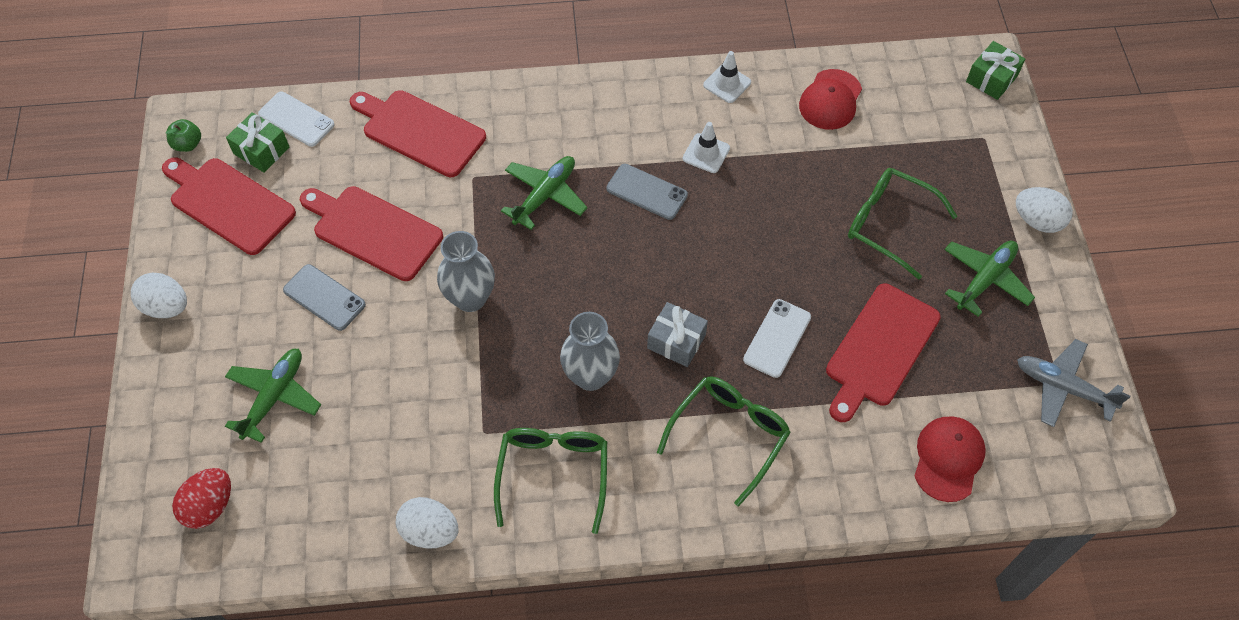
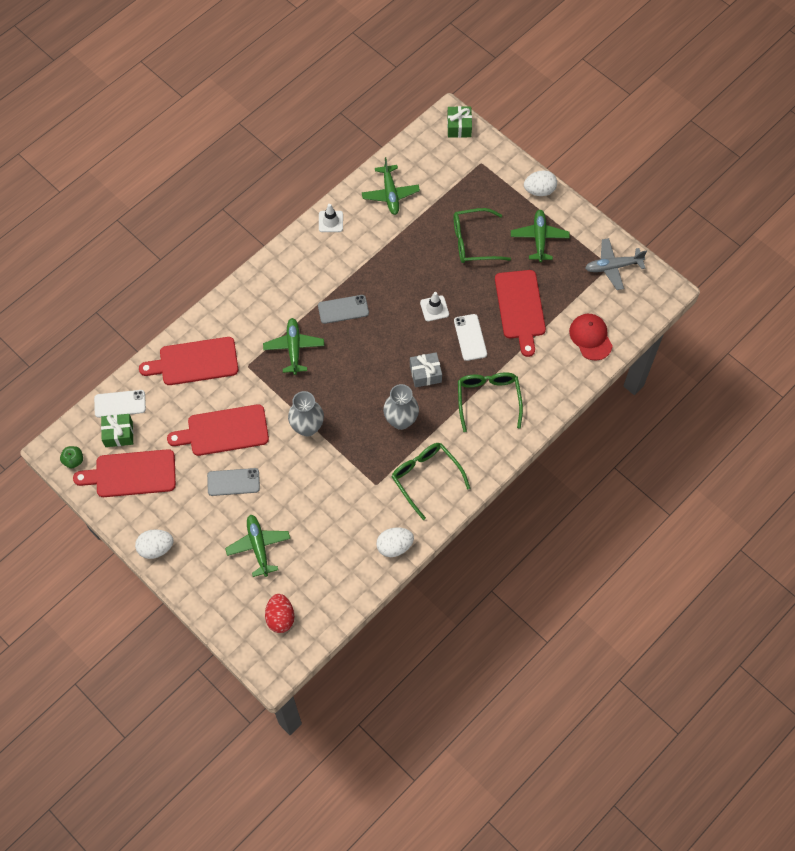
camera: 40 degrees left, 5 degrees up
white traffic cone [683,122,730,173] -> white traffic cone moved to [420,292,449,321]
red cap [799,69,862,130] -> green plane [362,157,420,215]

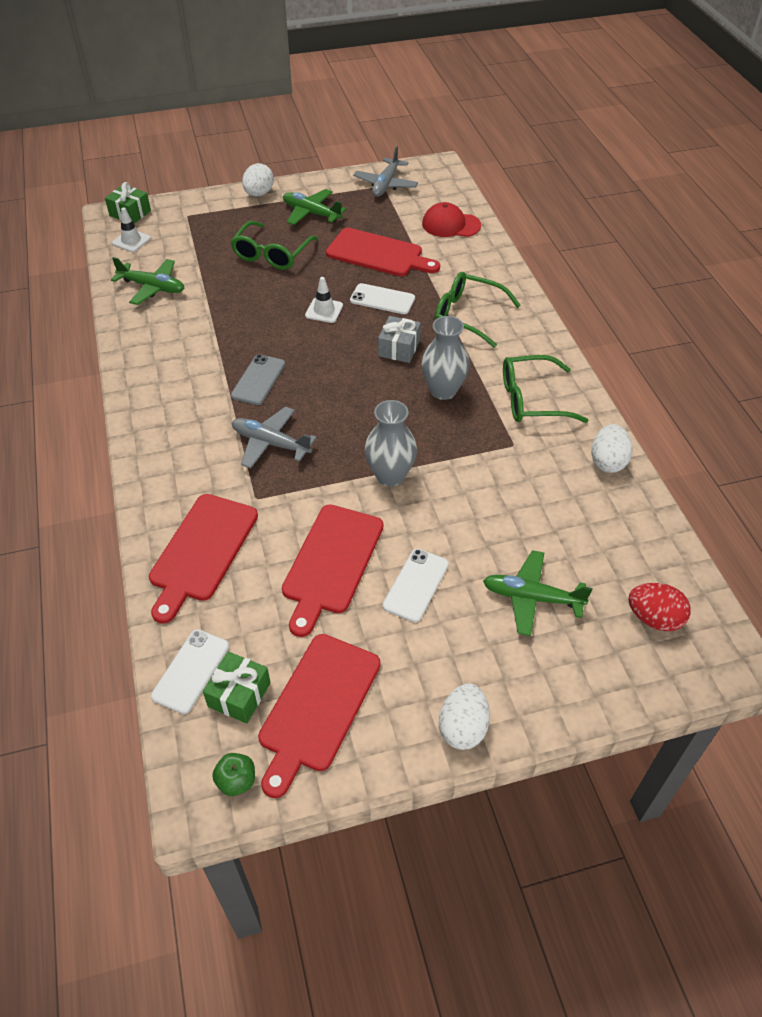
camera: 60 degrees left, 15 degrees down
grey phone [207,468,260,496] -> white phone [383,549,449,622]
green plane [263,318,324,375] -> grey plane [232,406,317,469]
white traffic cone [319,204,343,232] -> white traffic cone moved to [112,208,151,252]

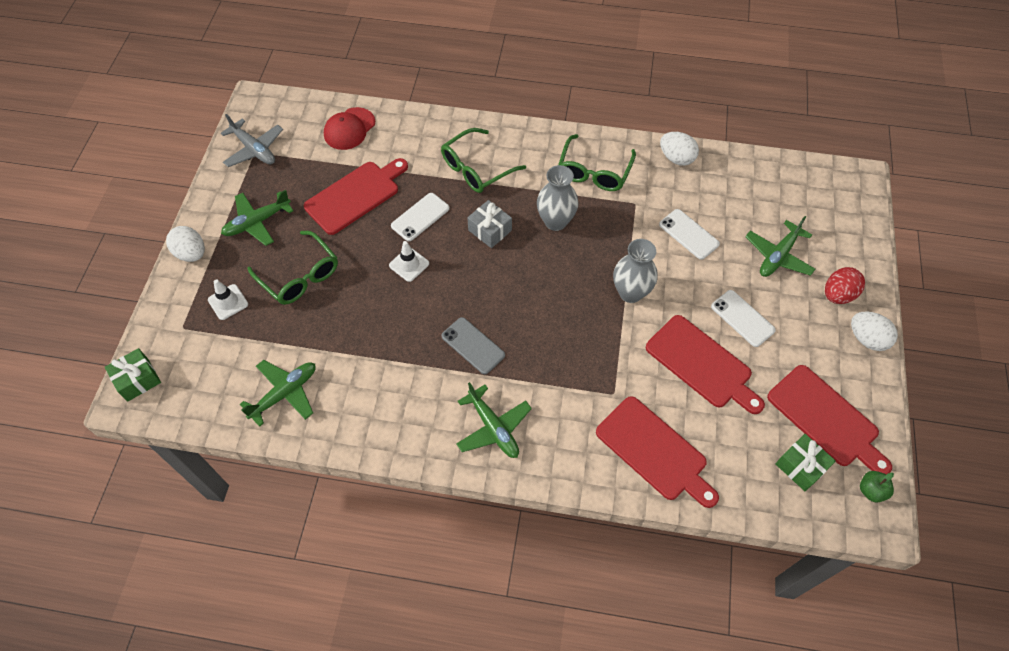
camera: 65 degrees left, 10 degrees up
white traffic cone [112,208,151,252] -> white traffic cone moved to [208,279,248,320]
white phone [151,629,229,714] -> white phone moved to [659,209,720,260]
grey plane [232,406,317,469] -> none
red egg [628,583,691,631] -> red egg moved to [825,267,865,304]
none -> green plane [456,382,532,458]

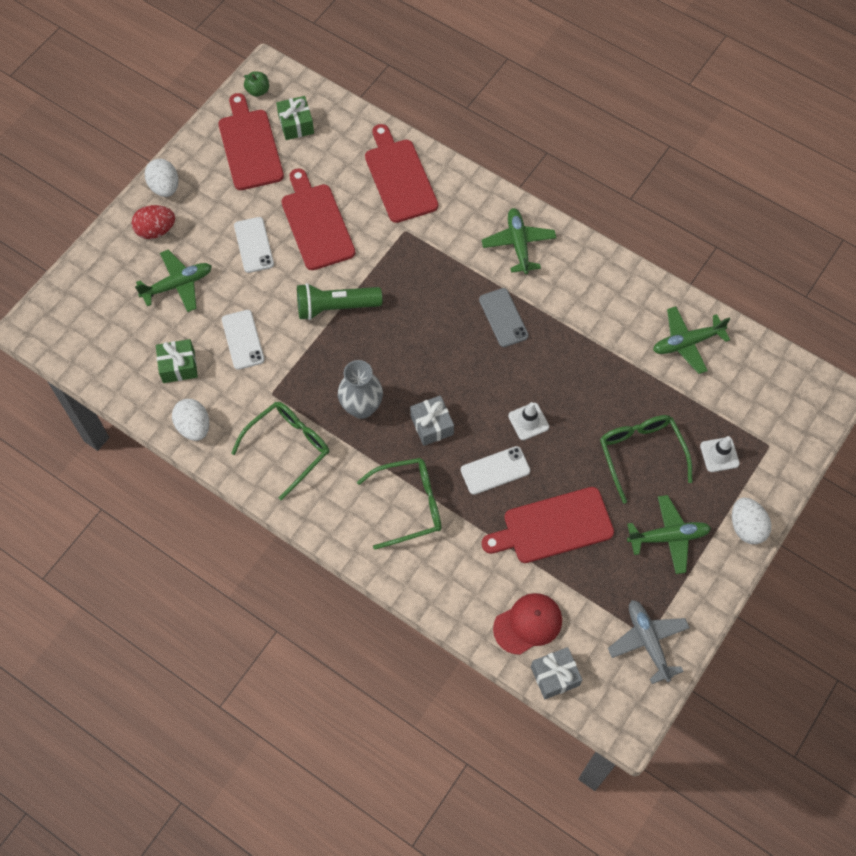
camera: 155 degrees left, 5 degrees up
green gift [105,348,161,402] -> green gift moved to [156,339,198,383]
grey vase [613,239,657,303] -> green flashlight [297,283,382,320]
none -> grey gift [531,647,582,699]

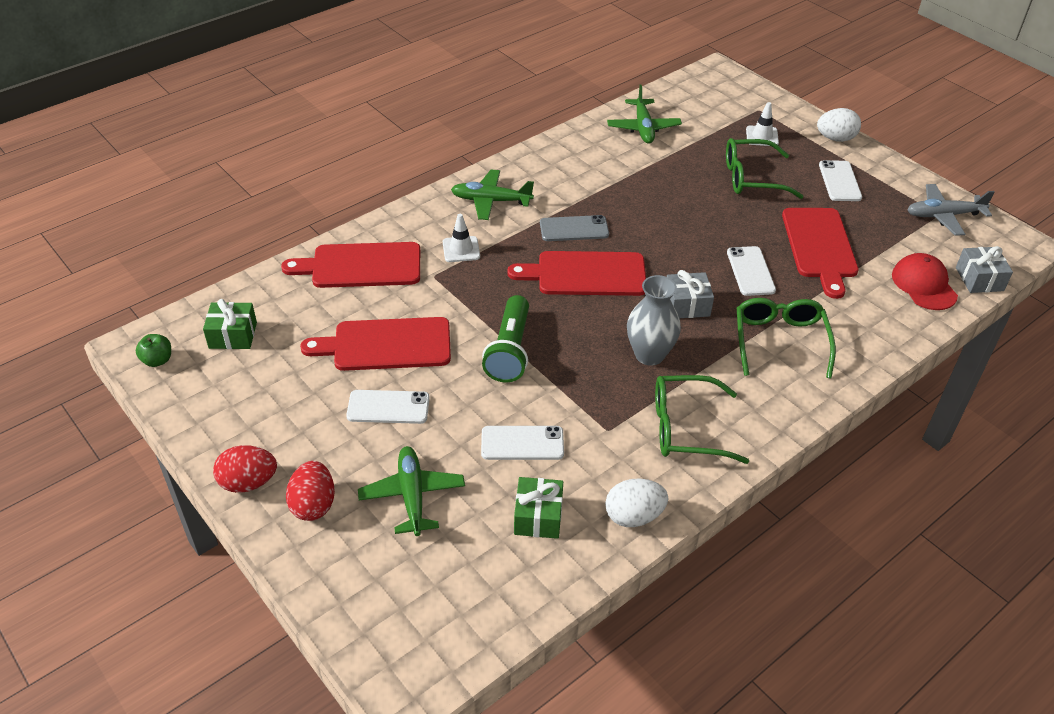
camera: 75 degrees left, 20 degrees down
white egg [145,159,178,197] -> red egg [213,445,277,493]
red cutting board [218,93,284,190] -> red cutting board moved to [507,251,646,296]
green glasses [231,402,329,501] -> green glasses turned 60 degrees counterclockwise [655,375,749,464]
white traffic cone [508,402,549,440] -> white traffic cone moved to [443,214,480,262]
green plane [627,495,711,574] -> white phone [819,160,862,201]

